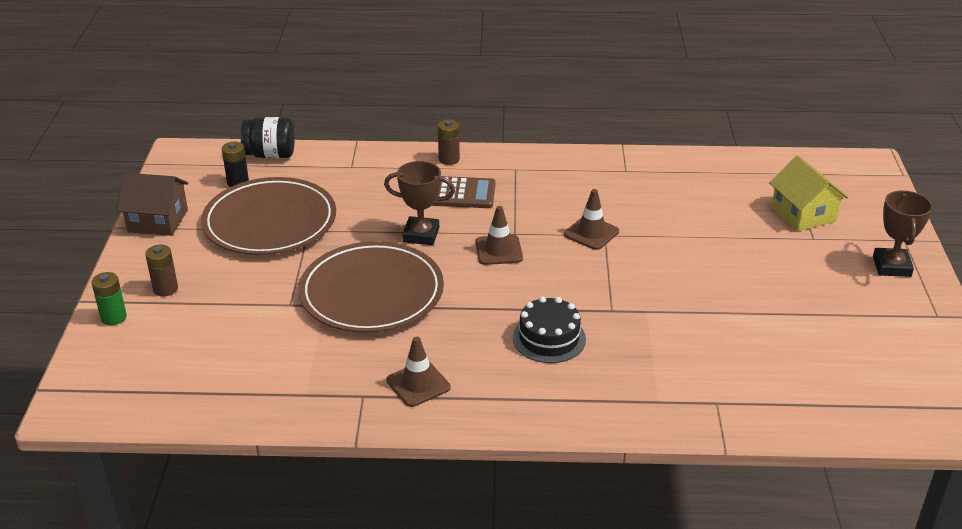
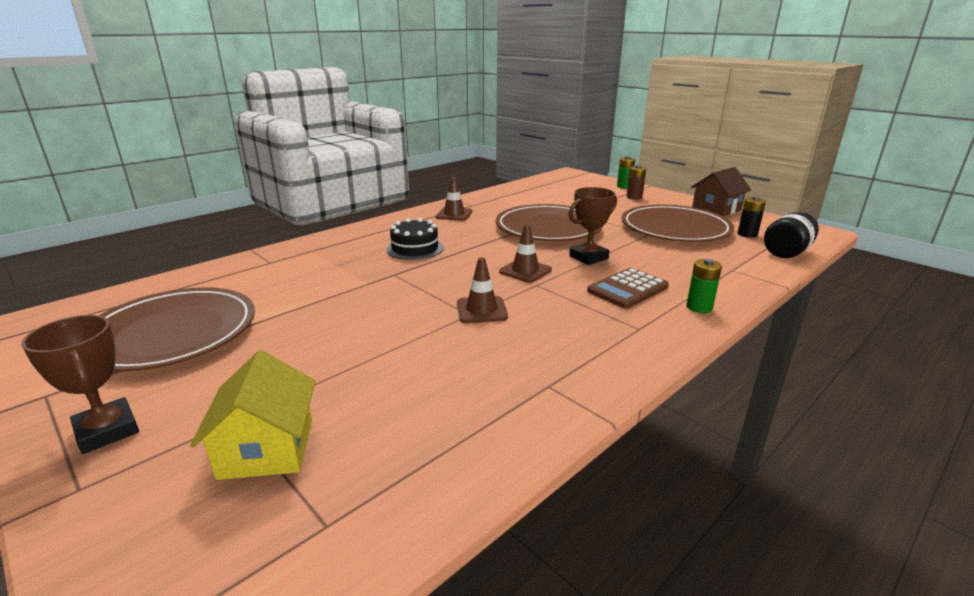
camera: 135 degrees right, 10 degrees down
brown battery [438,119,460,165] -> green battery [686,259,722,313]
yellow house [769,155,849,231] -> yellow house turned 60 degrees clockwise [190,350,315,480]
none -> brown plate [99,287,255,372]

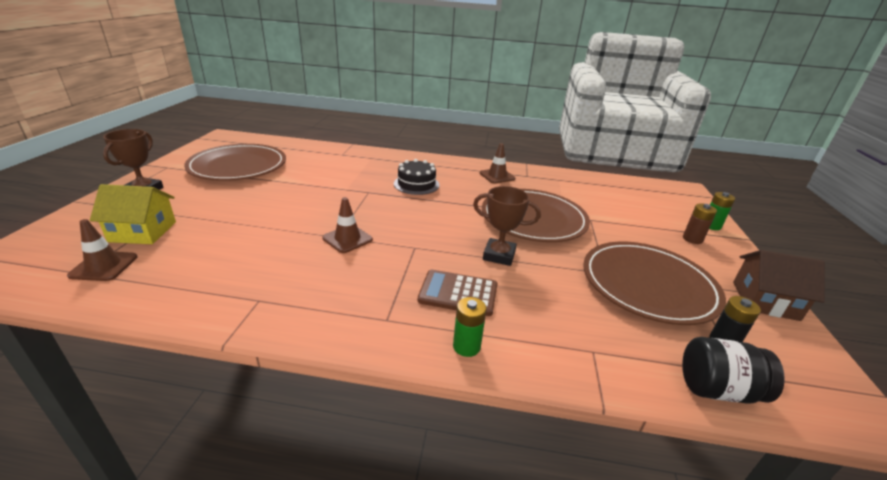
camera: 50 degrees right, 5 degrees up
yellow house [190,350,315,480] -> yellow house turned 45 degrees clockwise [90,184,176,244]
brown traffic cone [499,224,552,283] -> brown traffic cone moved to [67,219,137,281]

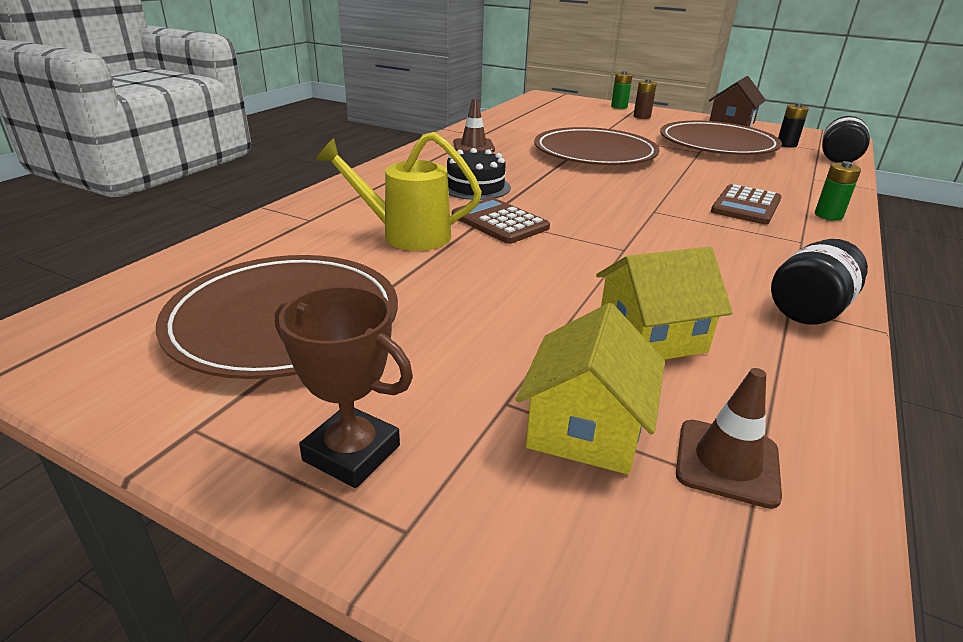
camera: 70 degrees left, 0 degrees up
brown traffic cone [322,197,373,253] -> none
brown trophy [473,186,541,266] -> none
none -> yellow watering can [316,132,482,251]
none -> brown calculator [452,198,550,244]
none -> yellow house [596,247,733,360]
none -> black jar [771,239,868,325]

